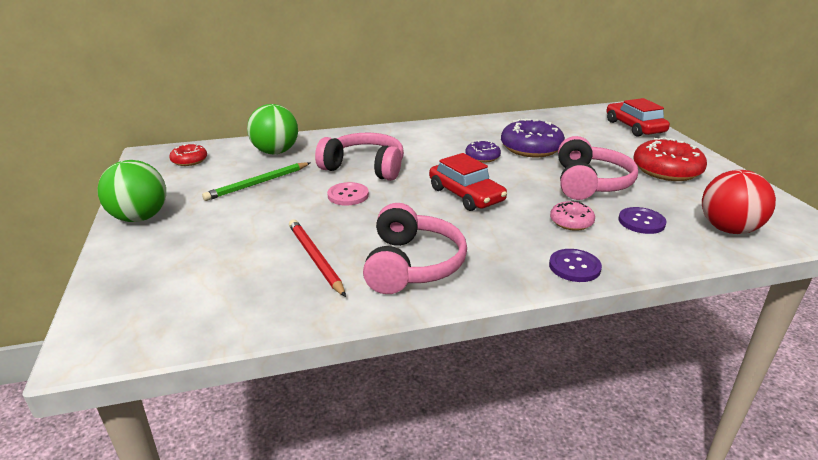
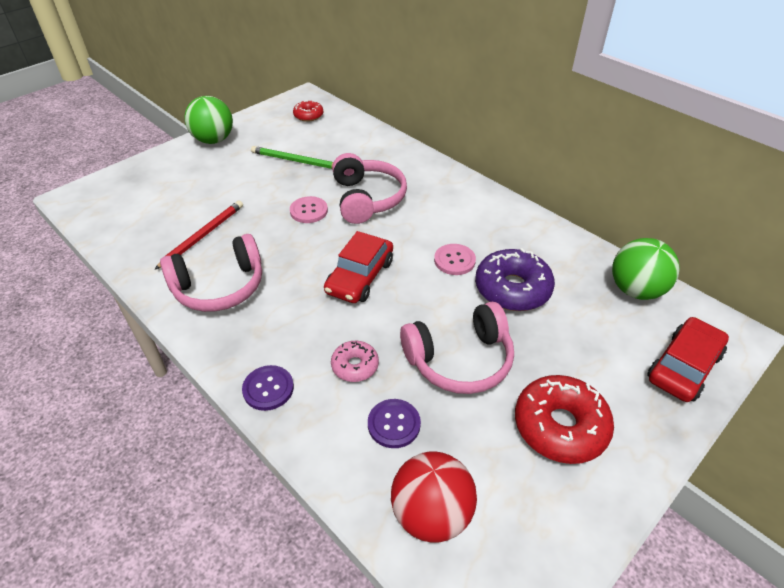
camera: 60 degrees right, 15 degrees up
green ball [247,104,298,154] -> green ball moved to [612,238,680,300]
purple donut [465,140,501,163] -> pink button [434,244,476,275]

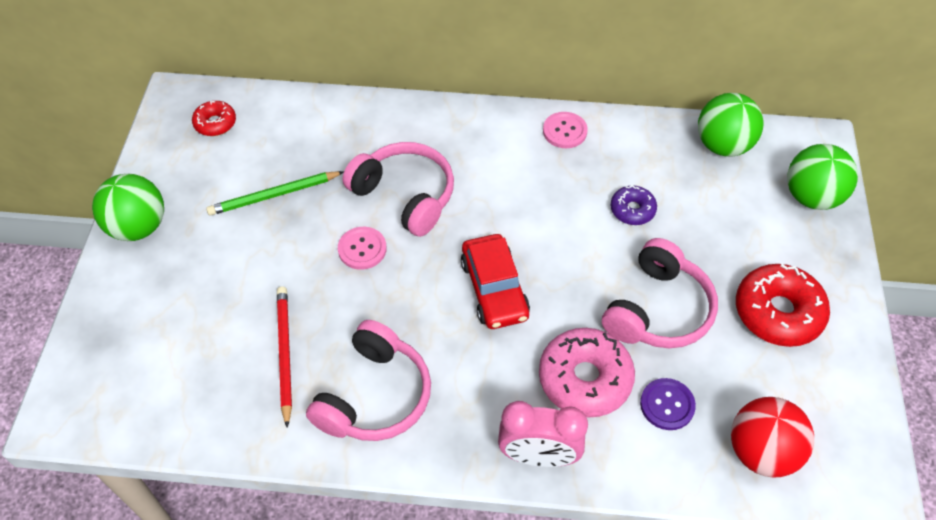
camera: 40 degrees left, 10 degrees up
purple button [242,365,294,411] -> pink clock [498,401,588,467]
pink donut [331,341,379,382] -> pink donut [539,328,635,418], size x1.82
pink button [434,244,476,275] -> pink button moved to [543,112,588,148]
purple donut [475,248,555,311] -> purple donut [611,185,657,225], size x0.55
red car [647,317,729,402] -> green ball [787,144,858,210]

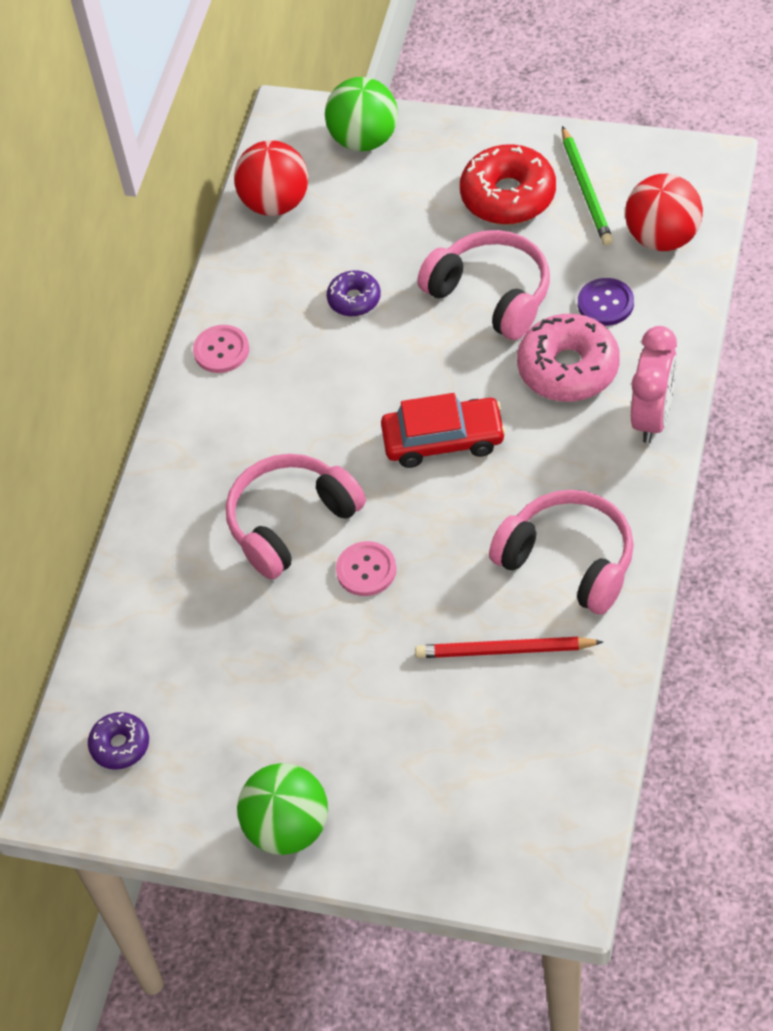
camera: 75 degrees left, 0 degrees up
red donut [192,101,236,136] -> purple donut [88,712,149,770]
green pencil [206,171,344,216] -> green pencil moved to [562,126,613,246]
green ball [698,93,764,157] -> red ball [234,140,309,216]

